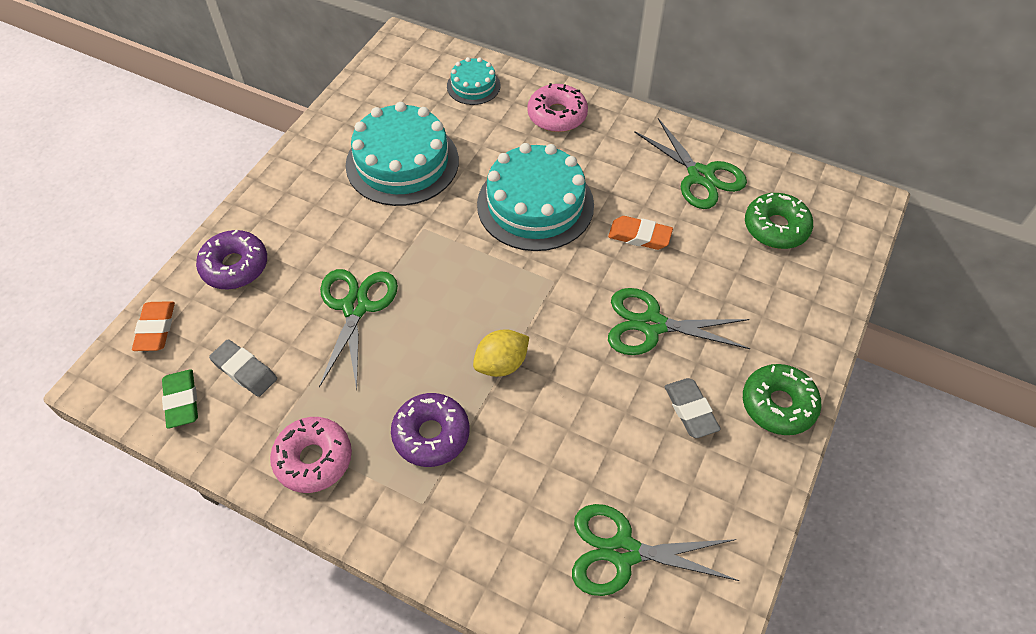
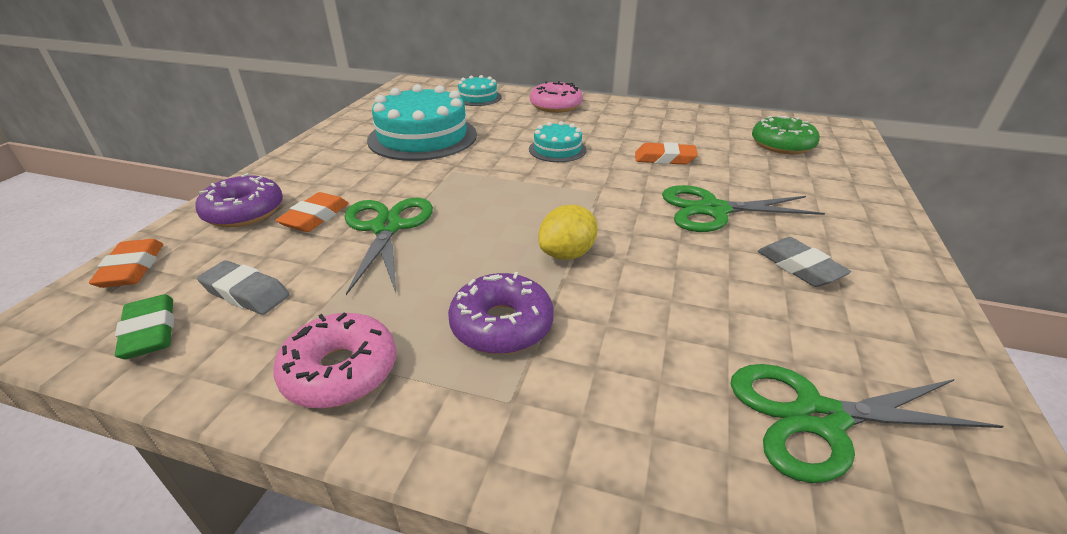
camera: 10 degrees left, 20 degrees down
turquoise cake [477,143,594,251] -> turquoise cake [529,121,587,162], size x0.51
green scissors [634,118,747,209] -> none
green donut [743,364,822,435] -> none
none -> orange eraser [275,192,349,232]

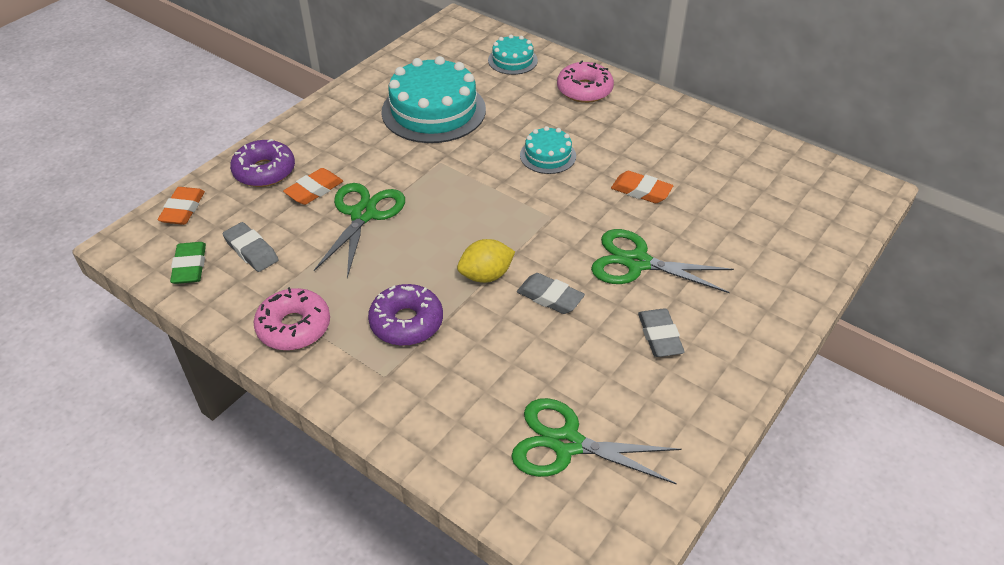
camera: 20 degrees right, 10 degrees up
green donut [752,116,820,154] -> none
none -> grey eraser [517,273,585,314]

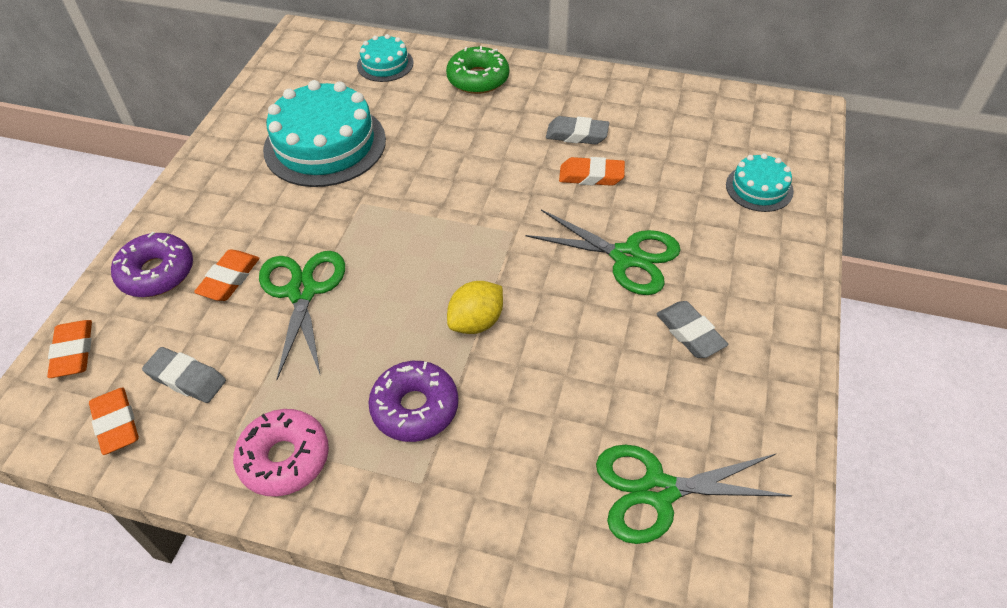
camera: 20 degrees left, 5 degrees up
green eraser [170,242,206,284] -> orange eraser [89,388,139,455]
grey eraser [517,273,585,314] -> grey eraser moved to [546,116,609,144]
turquoise cake [520,126,576,174] -> turquoise cake moved to [726,153,794,212]
pink donut [557,60,614,103] -> green donut [446,46,509,94]
green scissors [591,229,734,293] -> green scissors turned 150 degrees counterclockwise [525,210,681,295]

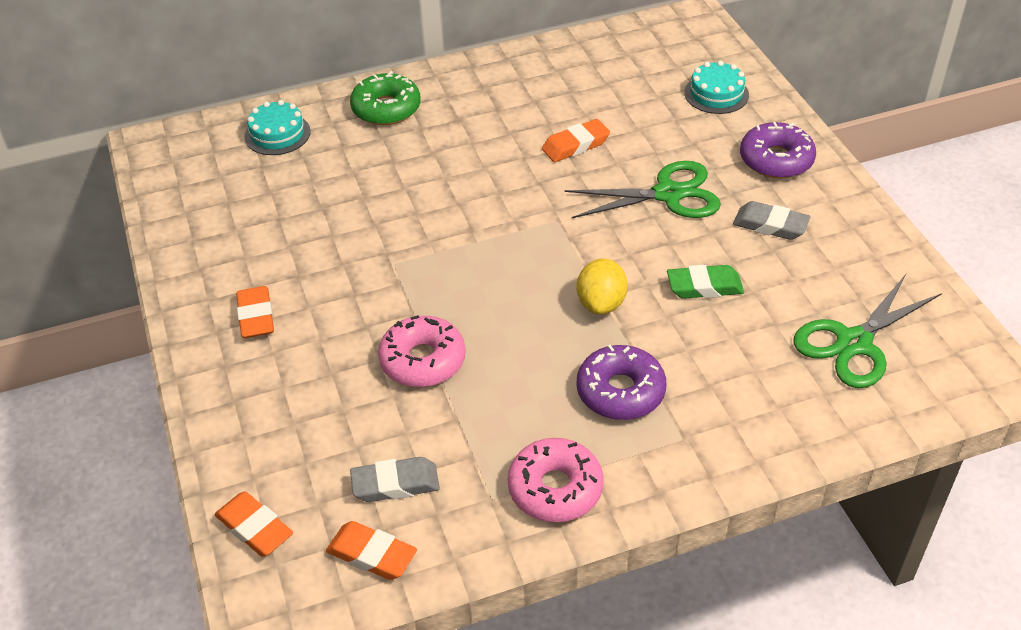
camera: 35 degrees left, 5 degrees down
purple donut [111,232,193,297] -> purple donut moved to [740,122,816,179]
orange eraser [194,249,259,301] -> orange eraser moved to [236,286,274,338]
green scissors [259,251,345,380] -> pink donut [378,315,465,387]
turquoise cake [263,80,386,187] -> none
grey eraser [546,116,609,144] -> none
none -> green eraser [667,265,744,299]

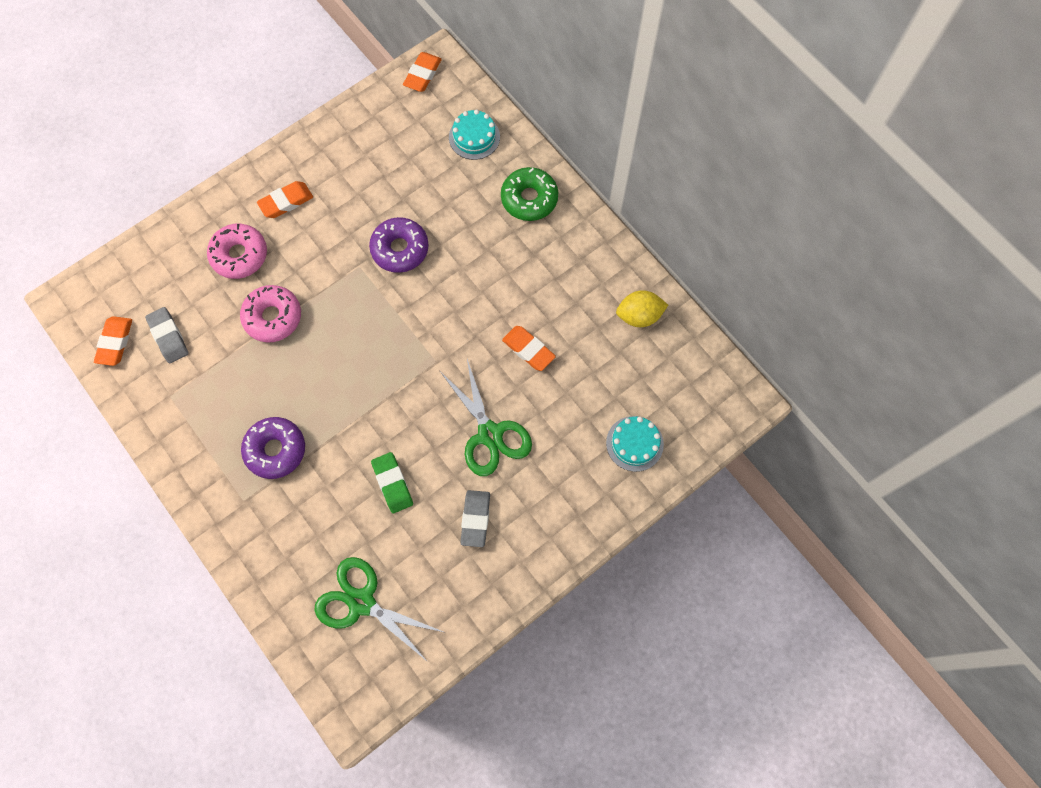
camera: 70 degrees right, 25 degrees up
orange eraser [215,491,293,556] -> orange eraser moved to [403,52,442,92]
pink donut [508,438,604,522] -> pink donut moved to [207,224,267,279]
yellow lemon [577,259,628,315] -> yellow lemon moved to [616,290,668,327]
purple donut [740,122,816,179] -> purple donut moved to [369,217,429,273]

